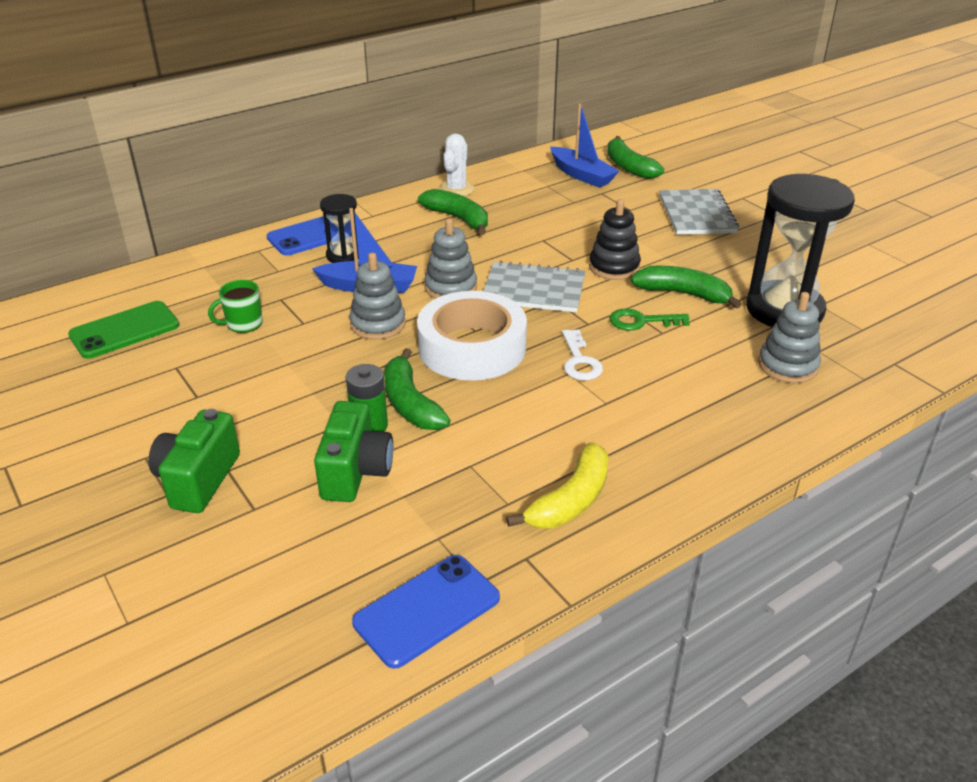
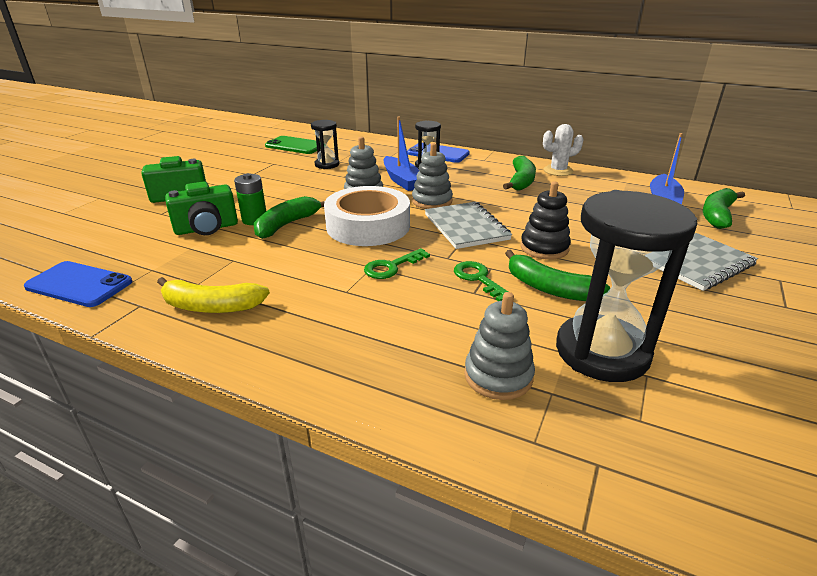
camera: 60 degrees right, 5 degrees down
green mug [208,280,263,333] -> black hourglass [311,120,339,169]
white key [562,329,603,380] -> green key [364,248,430,279]
green banana [631,266,742,309] -> green banana turned 135 degrees clockwise [505,250,610,301]

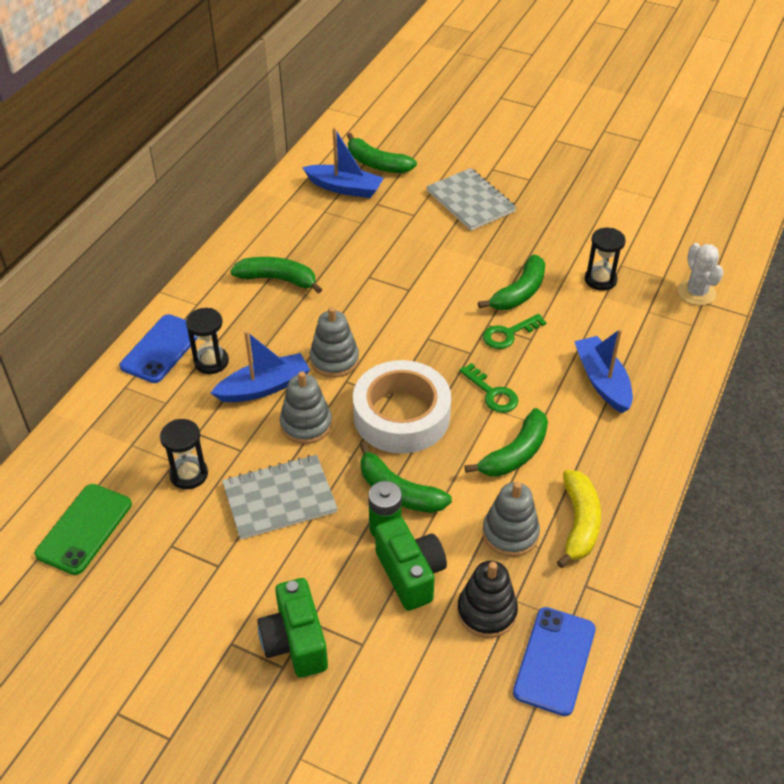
camera: 90 degrees left, 15 degrees up
grey notebook [425,202,512,249] -> grey notebook moved to [222,455,338,540]
grey stacking toy [464,292,535,400] -> grey stacking toy moved to [482,482,540,557]
black stacking toy [520,181,571,260] -> black stacking toy moved to [457,561,518,638]
white cactus [543,124,584,176] -> white cactus moved to [678,243,724,305]
black hourglass [556,190,697,382] -> black hourglass [585,228,626,291], size x0.50
none -> green banana [465,408,548,477]
none -> blue boat [574,329,633,413]

